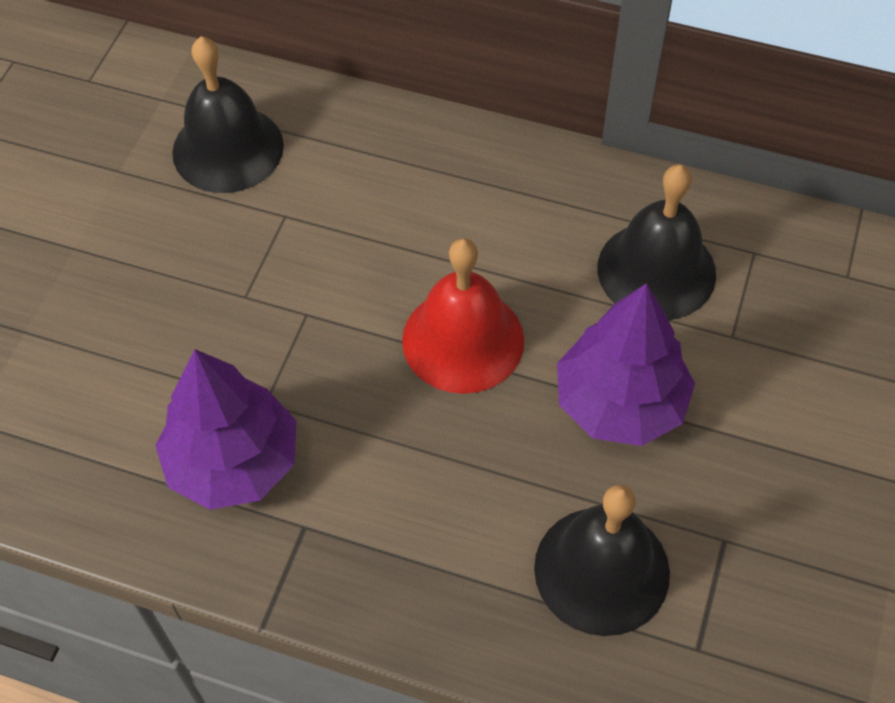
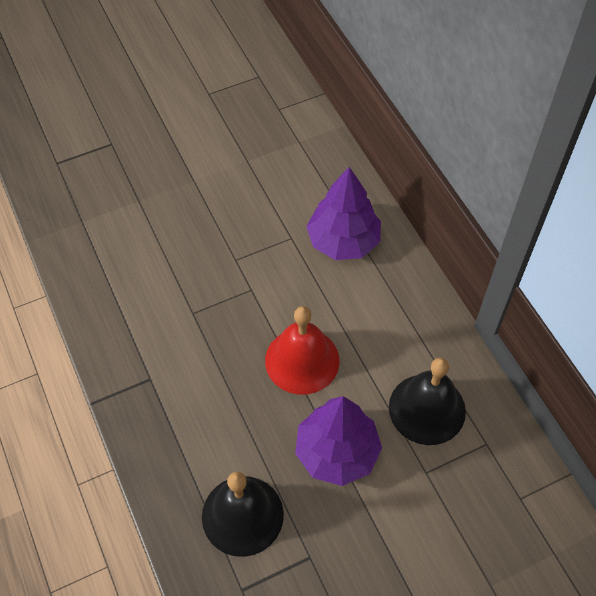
camera: 45 degrees right, 0 degrees up
purple tree [155,349,296,510] -> purple tree moved to [306,167,381,260]
black bell [172,36,284,193] -> none

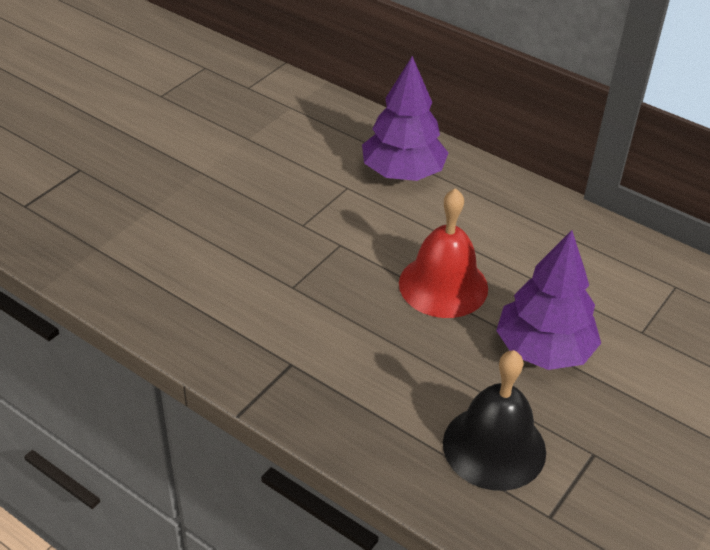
camera: 30 degrees left, 15 degrees down
black bell [389,358,466,445] -> none

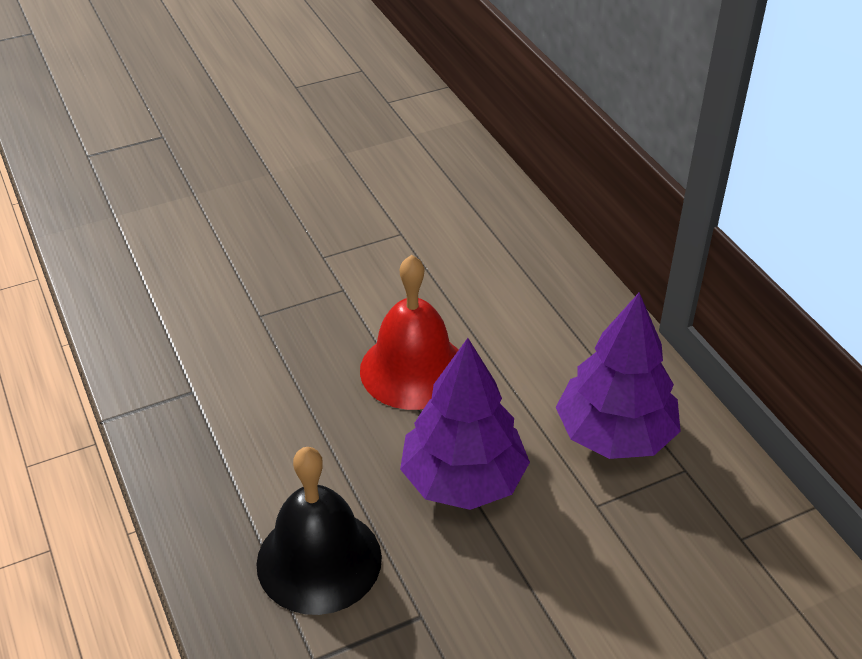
camera: 30 degrees right, 0 degrees up
purple tree [362,56,448,181] -> purple tree moved to [556,292,681,459]

